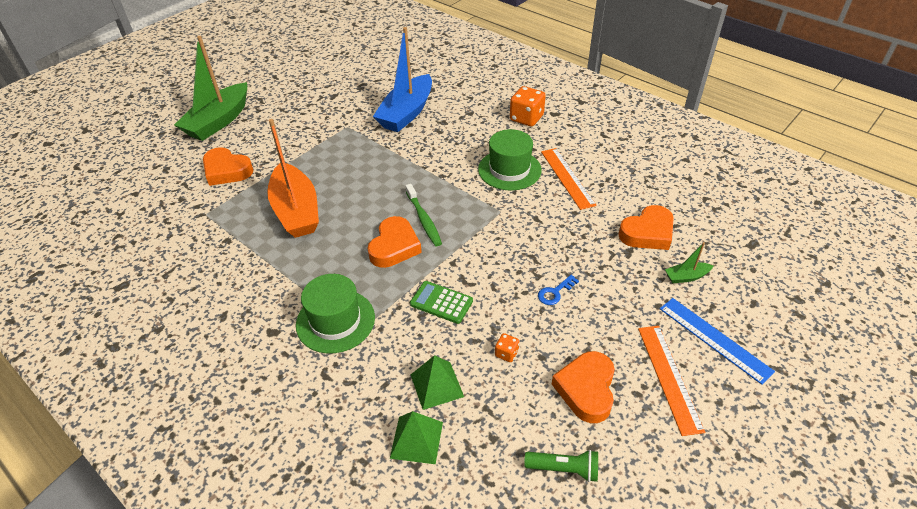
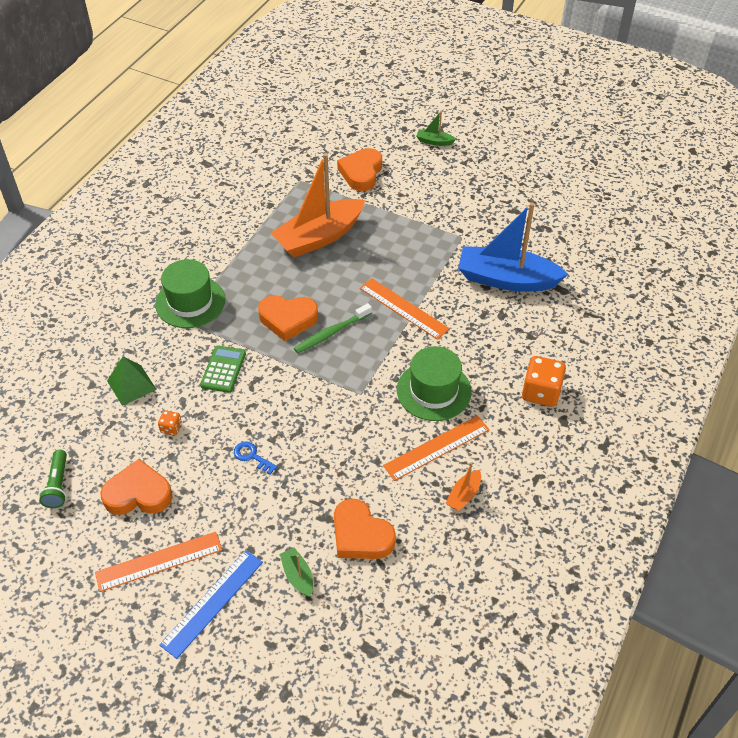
camera: 75 degrees right, 5 degrees up
green boat [174,36,247,141] -> green boat [416,111,456,146], size x0.42
green pyramid [390,411,443,464] -> none
none -> orange ruler [360,278,450,340]
none -> orange boat [446,463,481,511]

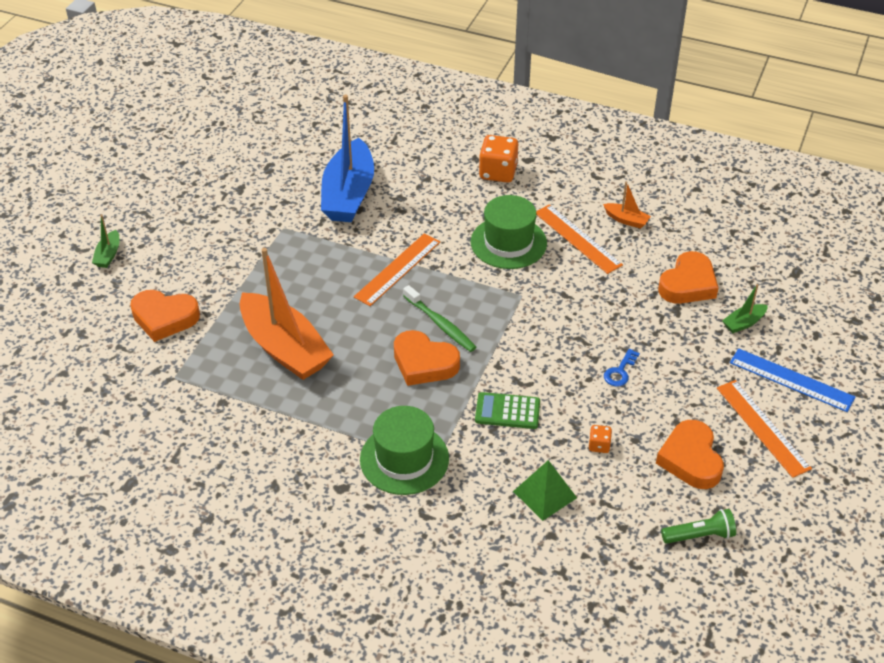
camera: 95 degrees left, 5 degrees down
orange heart [258,295,318,341] -> orange heart turned 120 degrees clockwise [394,330,460,386]

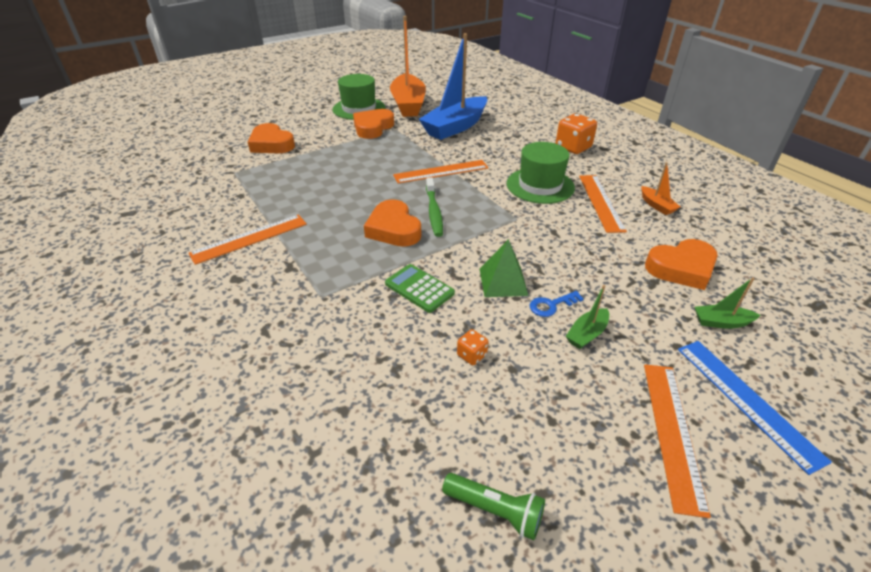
camera: 35 degrees right, 5 degrees down
green boat [92,214,120,268] -> green boat moved to [566,285,609,349]
orange boat [240,248,334,380] -> orange boat moved to [390,16,426,117]
green hat [360,406,449,495] -> green hat moved to [333,74,385,120]
green pyramid [513,460,577,521] -> green pyramid moved to [480,239,529,297]
orange heart [656,420,724,489] -> orange heart moved to [353,109,394,139]
none -> orange ruler [188,215,307,265]

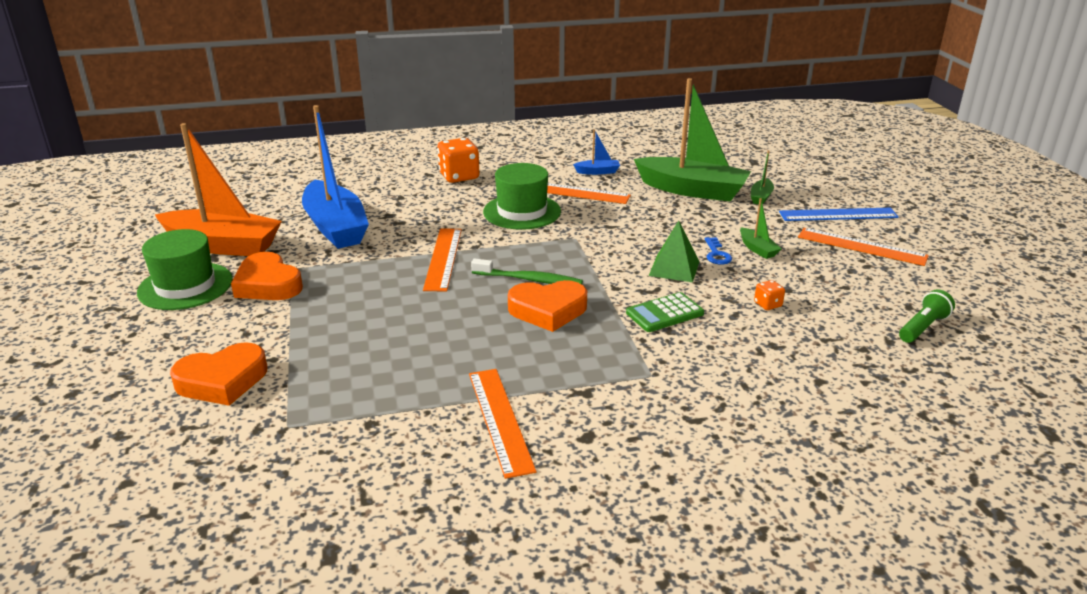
camera: 70 degrees left, 10 degrees down
orange boat [641,162,680,215] -> blue boat [573,129,620,175]
orange heart [645,239,718,290] -> green boat [634,78,751,202]

